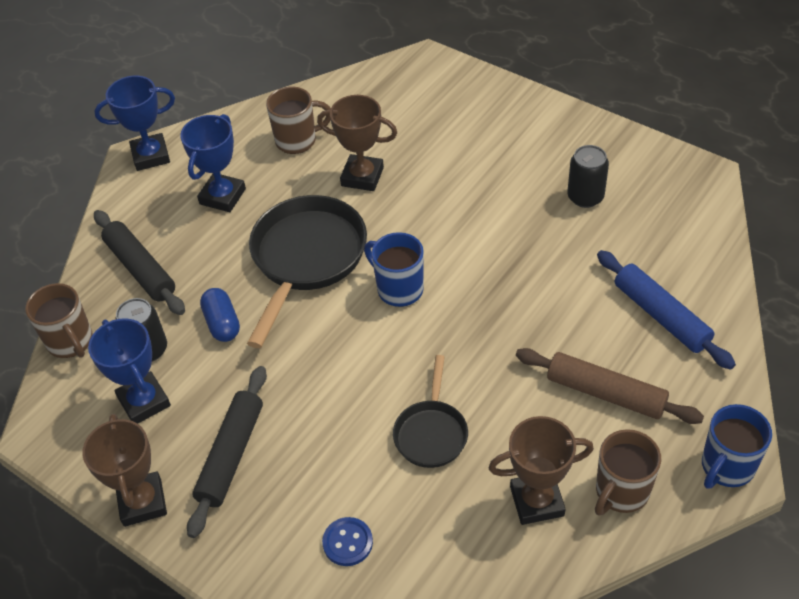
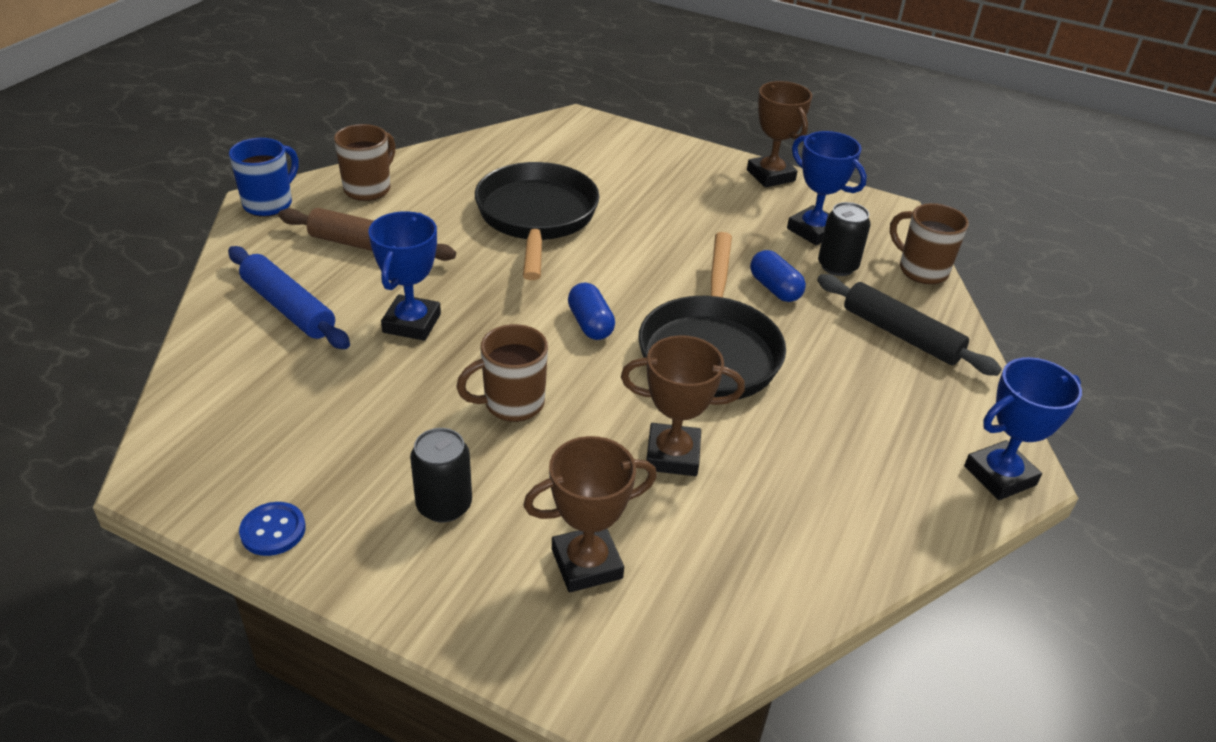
camera: 165 degrees right, 10 degrees down
blue trophy [180,114,246,212] -> blue trophy moved to [368,211,441,341]
black rolling pin [187,366,267,538] -> none
brown mug [266,87,331,154] -> brown mug moved to [456,324,548,422]
blue button [322,517,373,566] -> blue button moved to [239,502,306,556]
blue mug [364,232,424,307] -> blue capsule [568,283,615,340]
black pan [393,355,468,468] -> black pan [475,162,600,280], size x1.80
brown trophy [489,416,594,525] -> brown trophy moved to [523,436,657,592]
black can [567,145,609,208] -> black can moved to [410,428,472,522]

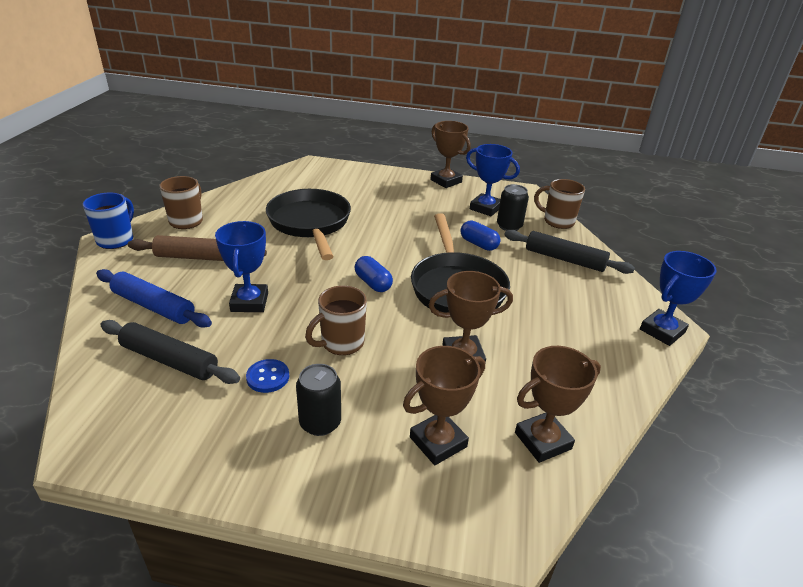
camera: 15 degrees left, 5 degrees down
blue button [239,502,306,556] -> blue button moved to [246,359,289,393]
none -> black rolling pin [100,320,240,384]
none -> brown trophy [515,346,601,463]

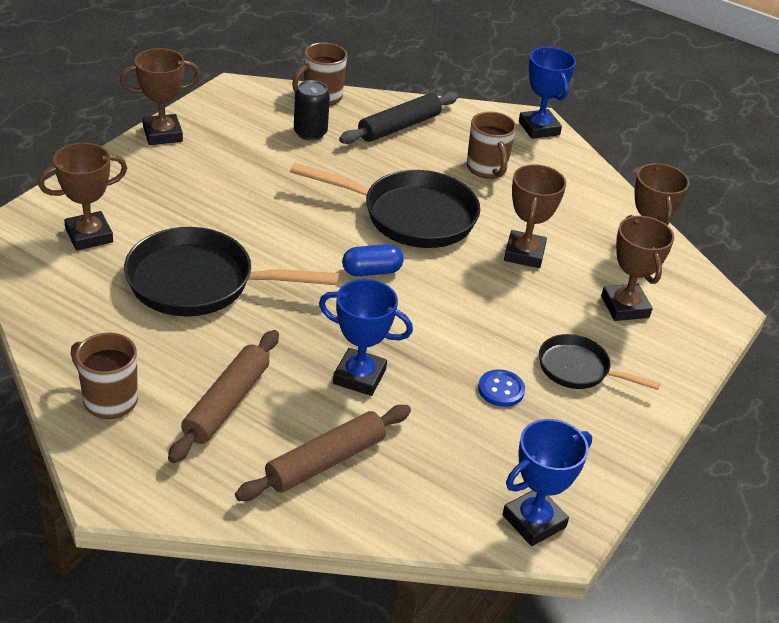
camera: 70 degrees left, 5 degrees up
blue mug [83,192,134,249] -> none
blue rolling pin [96,269,212,328] -> brown rolling pin [235,405,411,501]
black rolling pin [100,320,240,384] -> none
black can [296,364,341,436] -> black pan [539,334,660,390]
brown mug [305,286,367,355] -> brown mug moved to [467,111,516,179]
blue capsule [461,220,501,251] -> none
blue trophy [466,144,520,216] -> blue trophy moved to [502,419,592,546]
none -> brown trophy [38,143,127,251]

